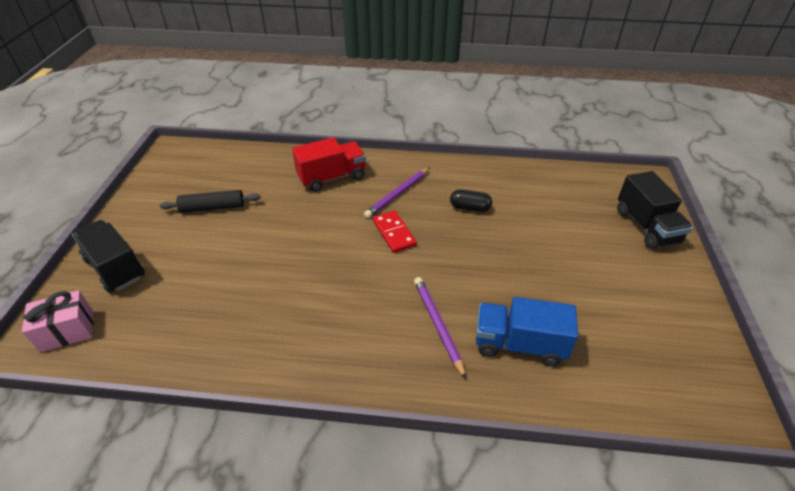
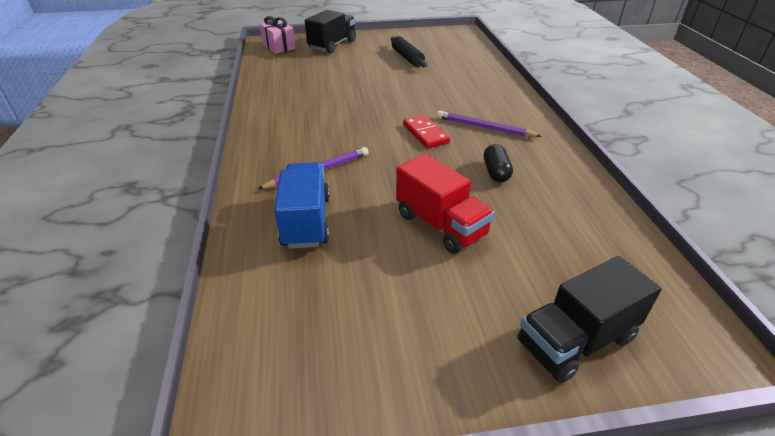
camera: 75 degrees right, 5 degrees down
red truck [292,137,366,192] -> red truck moved to [396,154,495,254]
red domino [373,210,417,253] -> red domino turned 75 degrees counterclockwise [403,115,450,149]

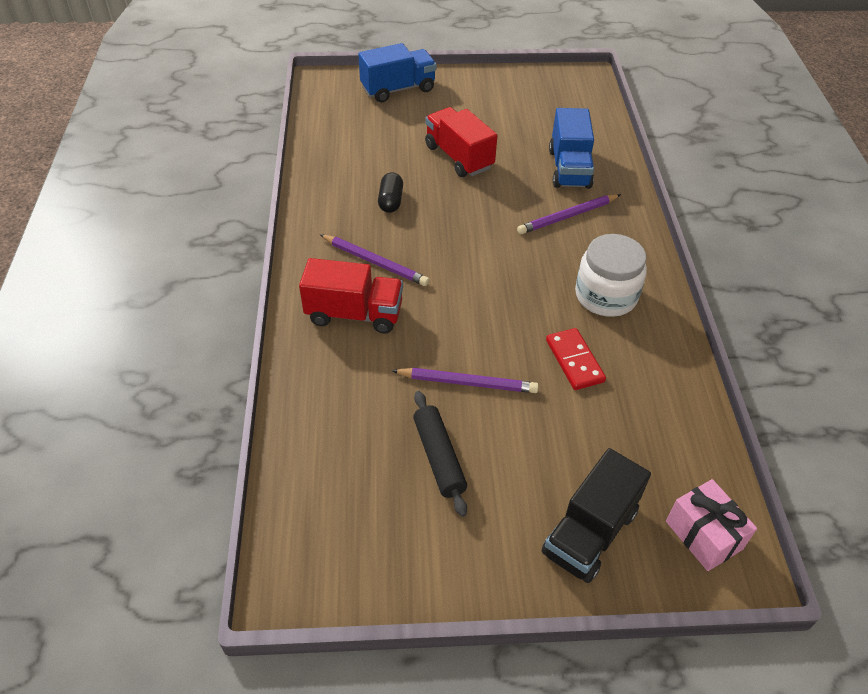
camera: 175 degrees left, 10 degrees up
red domino [403,115,450,149] -> red domino moved to [546,328,606,390]
black truck [518,256,662,383] -> blue truck [358,43,437,102]
none -> red truck [299,258,403,333]
none -> purple pencil [391,368,539,393]
none -> white jar [575,234,647,317]

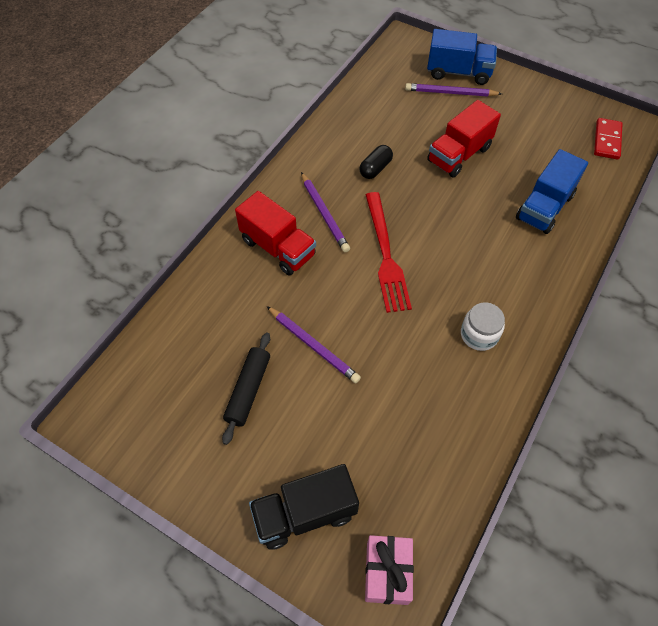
camera: 35 degrees right, 10 degrees up
red truck [425,107,498,177] -> red truck turned 135 degrees counterclockwise [427,100,501,177]
purple pencil [517,194,621,234] -> purple pencil moved to [405,83,502,97]
red domino [546,328,606,390] -> red domino moved to [594,118,623,160]
white jar [575,234,647,317] -> white jar [461,302,505,351], size x0.66
none -> red fork [366,192,412,313]

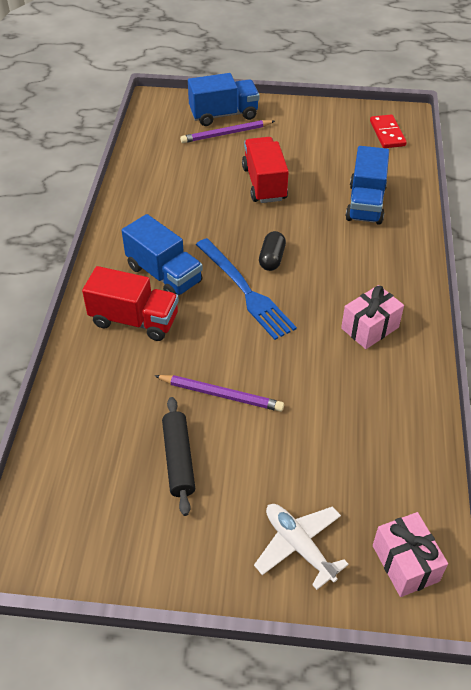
camera: 25 degrees left, 10 degrees down
black truck [249,464,359,550] -> white plane [254,504,349,590]
purple pencil [301,172,350,252] -> blue truck [122,214,203,295]
black capsule [359,145,393,179] -> black capsule moved to [259,231,286,271]
red fork [366,192,412,313] -> blue fork [196,238,297,340]
red truck [427,100,501,177] -> red truck turned 150 degrees clockwise [242,137,289,203]
white jar [461,302,505,351] -> pink gift [341,285,404,349]

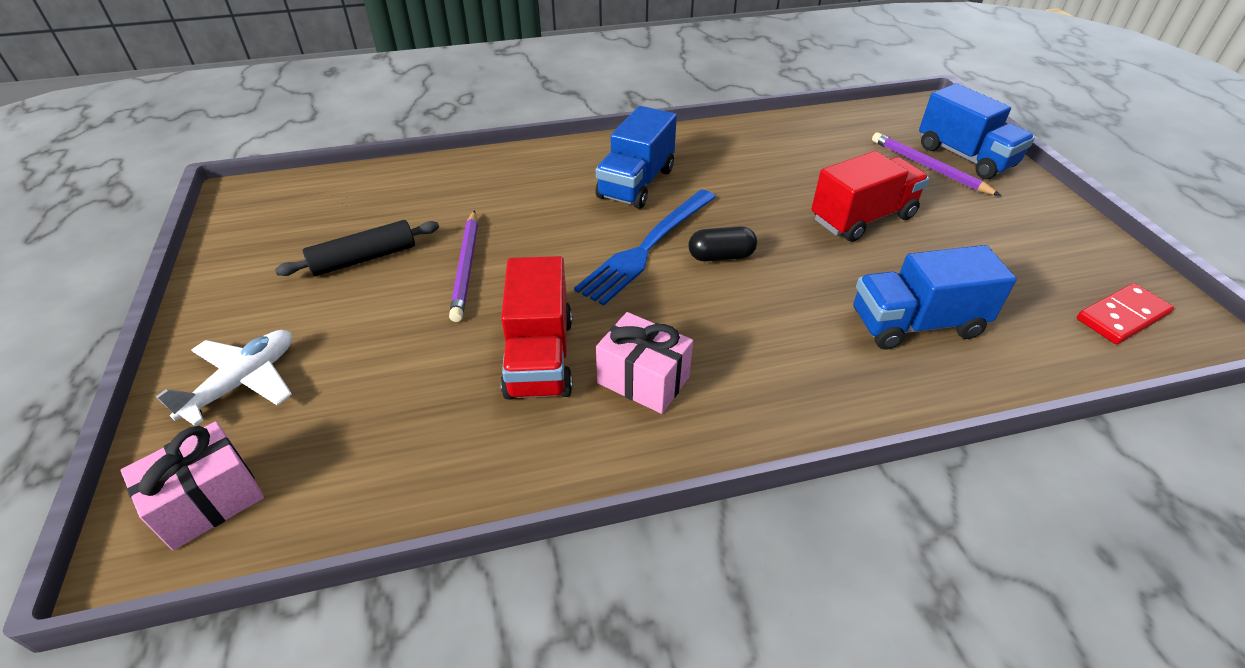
camera: 70 degrees right, 5 degrees down
red truck [82,266,179,341] -> red truck moved to [501,256,573,400]

